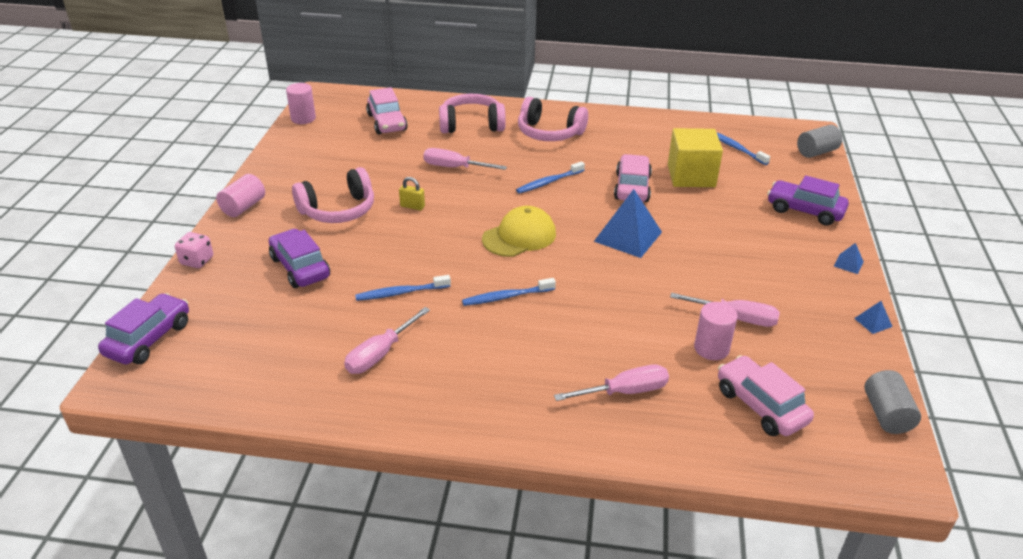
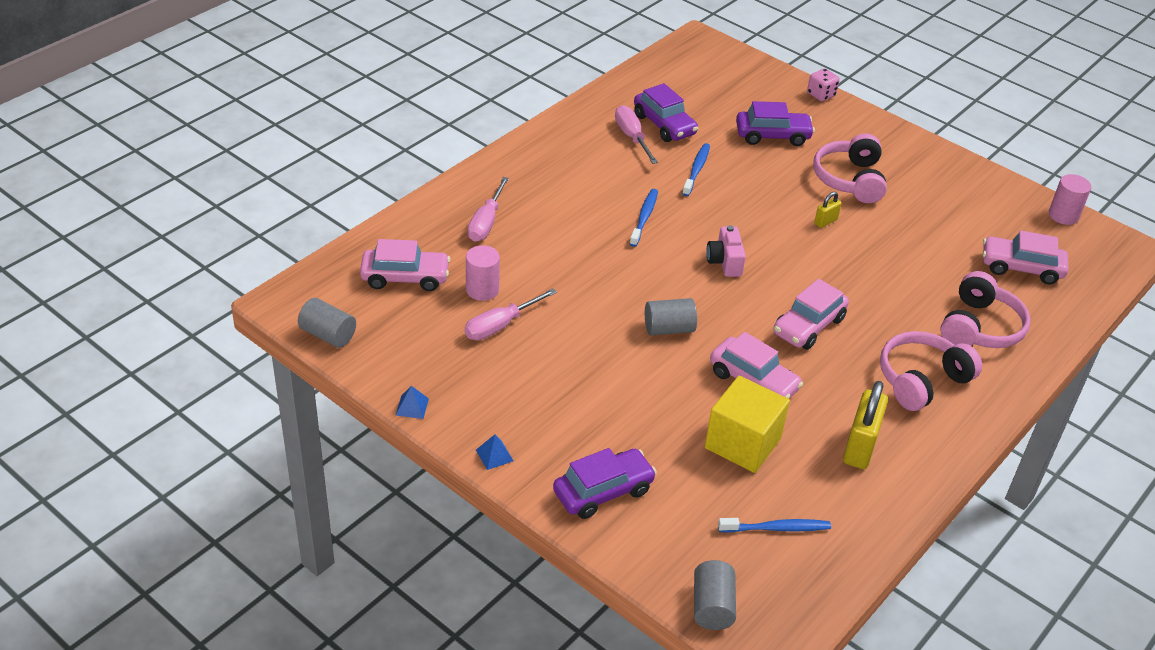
camera: 120 degrees right, 5 degrees up
purple car [98,293,189,365] -> purple car moved to [634,83,698,142]
pink cylinder [216,174,265,217] -> none
pink screwdriver [423,148,507,170] -> none
yellow cap [482,206,556,257] -> pink camera [706,225,746,277]
blue toothbrush [516,161,585,193] -> pink car [773,279,849,350]
blue pyramid [594,189,662,258] -> grey cylinder [645,298,697,335]
none -> yellow padlock [843,381,888,469]

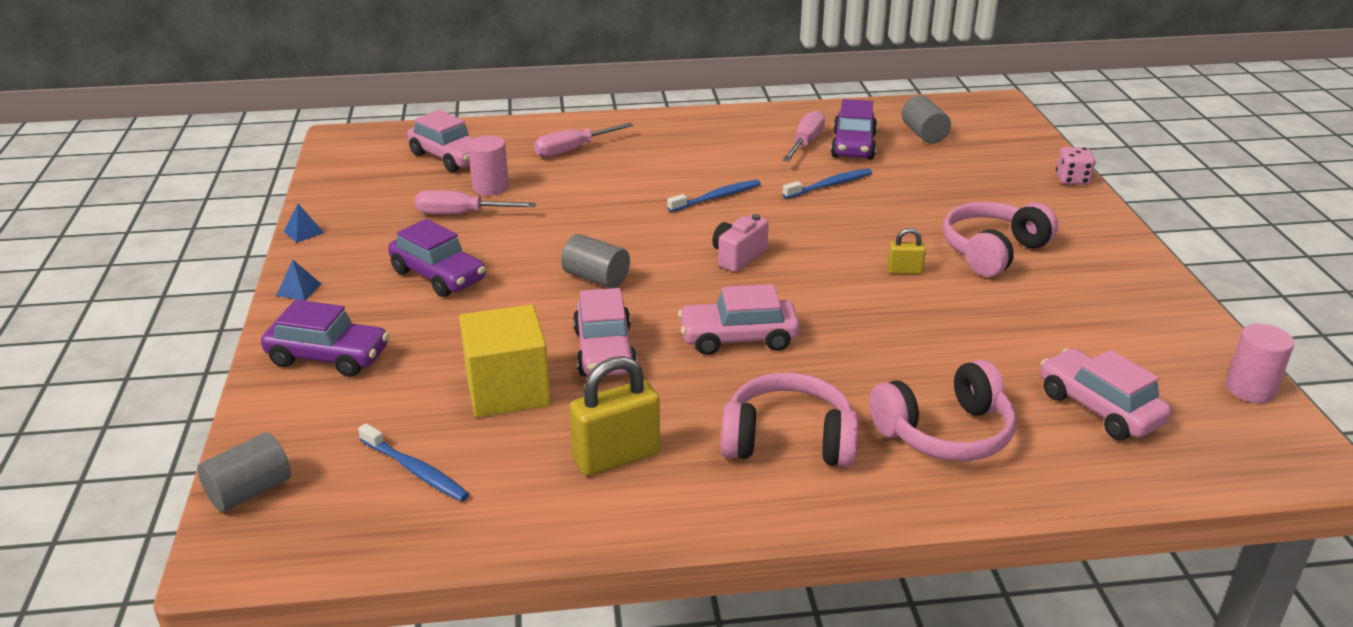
camera: 45 degrees right, 10 degrees down
grey cylinder [298,298,356,348] -> grey cylinder moved to [901,95,951,144]
purple car [736,101,815,146] -> purple car moved to [388,219,486,297]

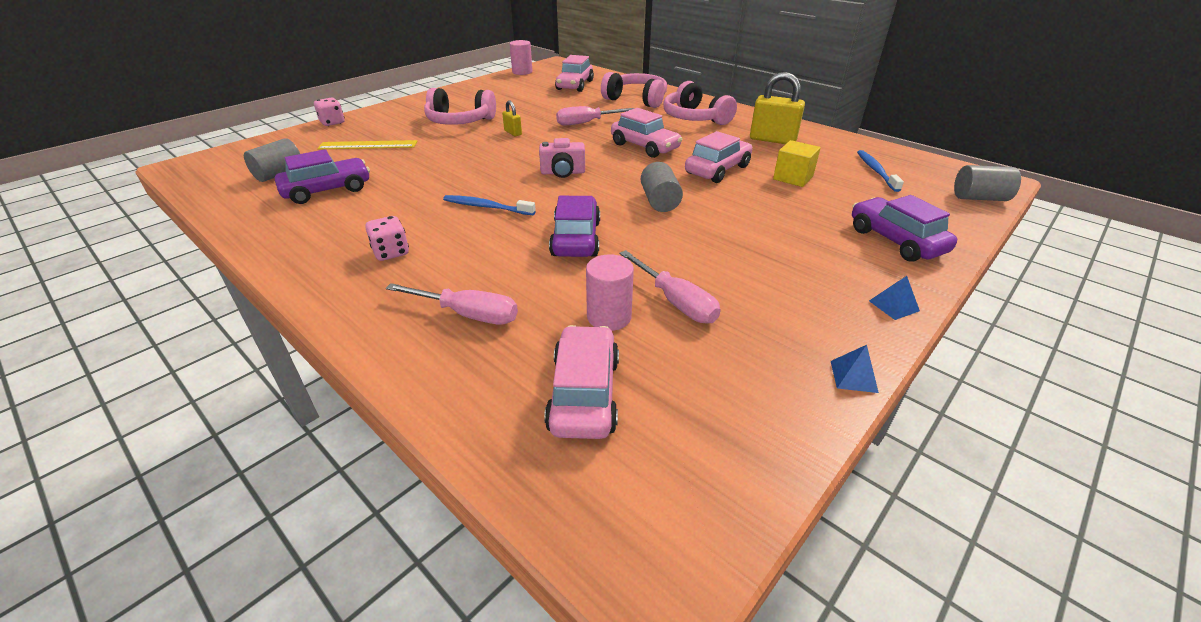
camera: 130 degrees left, 5 degrees up
purple car [388,219,486,297] -> purple car moved to [549,196,600,257]
yellow cube [459,304,551,417] -> yellow cube [773,140,821,187], size x0.64
pink screwdriver [782,110,825,162] -> pink screwdriver moved to [556,106,634,126]
blue toothbrush [783,168,872,199] -> none
none -> yellow ruler [317,140,417,149]
none -> pink dice [365,216,409,261]

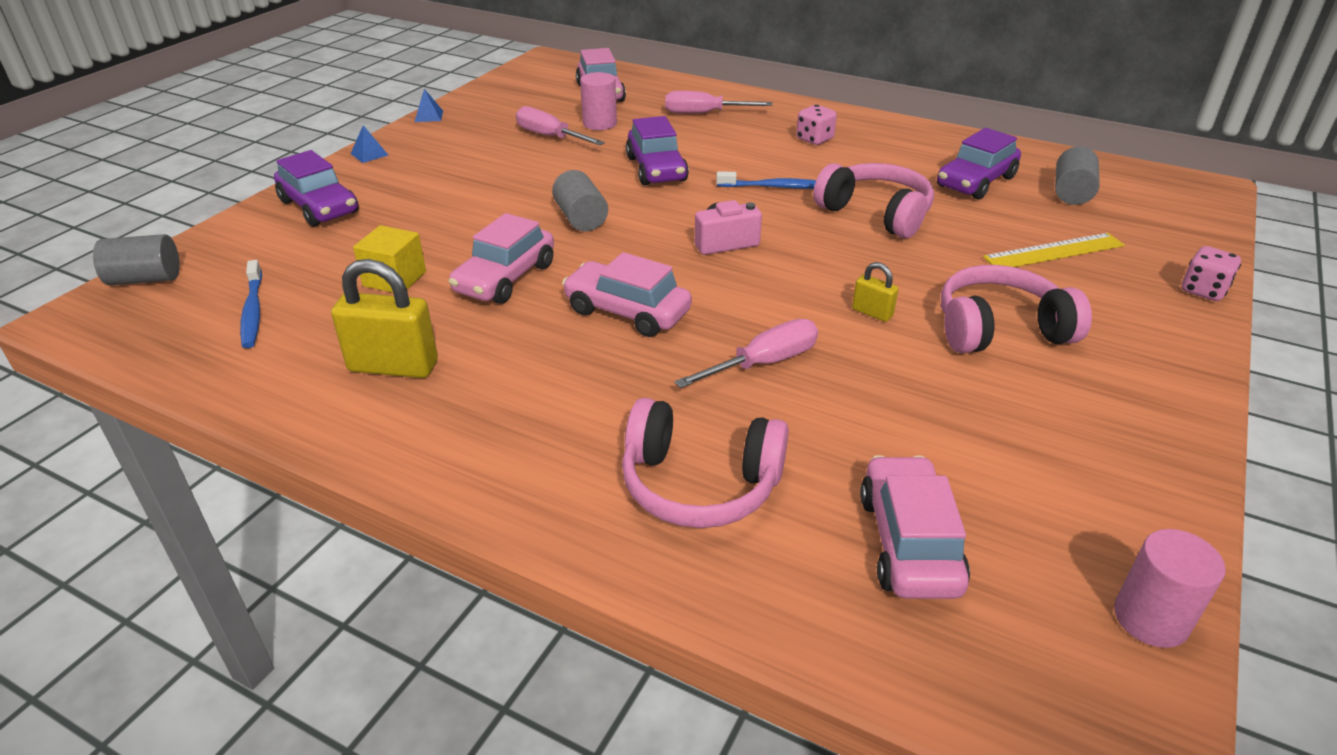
camera: 165 degrees right, 0 degrees up
pink headphones [663,81,737,125] -> pink headphones moved to [813,163,934,238]

